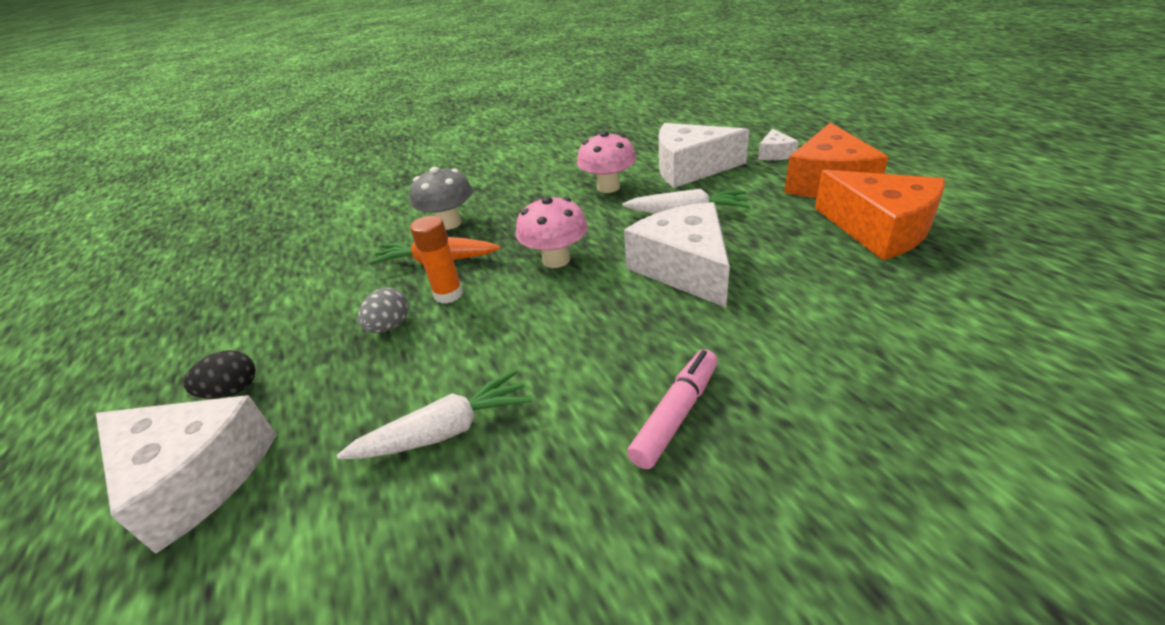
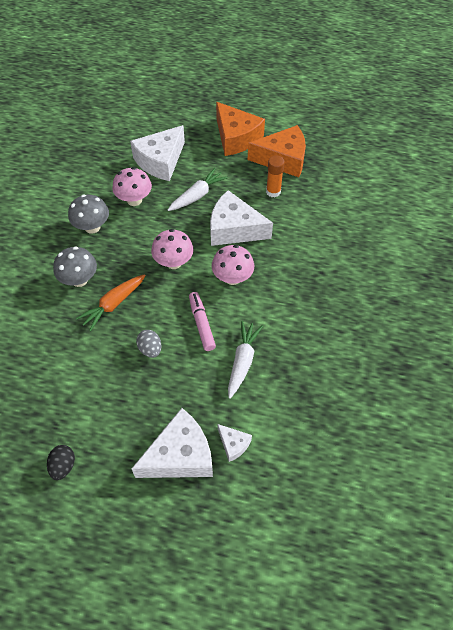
camera: 55 degrees left, 20 degrees up
black egg [183,350,256,399] -> black egg moved to [47,445,75,480]
orange glue stick [410,216,463,304] -> orange glue stick moved to [266,155,285,197]
pink marker [627,349,718,469] -> pink marker moved to [189,292,216,351]
white cheese [758,128,798,160] -> white cheese moved to [218,424,252,462]
none -> grey mushroom [68,194,109,234]
none -> pink mushroom [212,245,254,285]

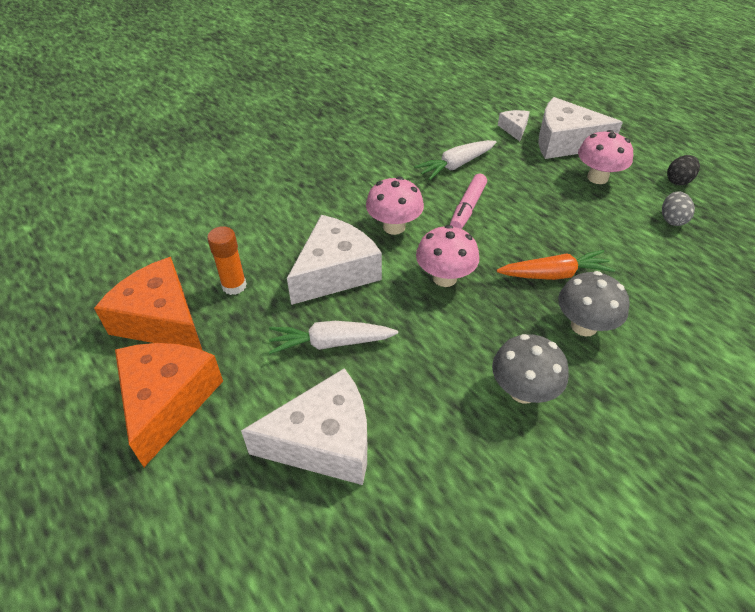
camera: 140 degrees left, 10 degrees down
pink mushroom [112,167,152,206] -> pink mushroom moved to [578,130,633,184]
grey egg [136,330,162,358] -> grey egg moved to [662,191,695,226]
white cheese [210,190,273,246] -> white cheese turned 105 degrees counterclockwise [287,215,382,305]

